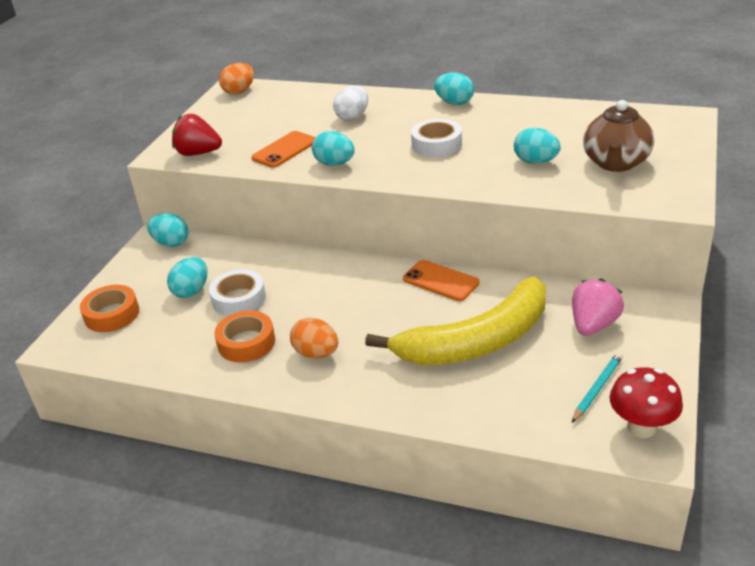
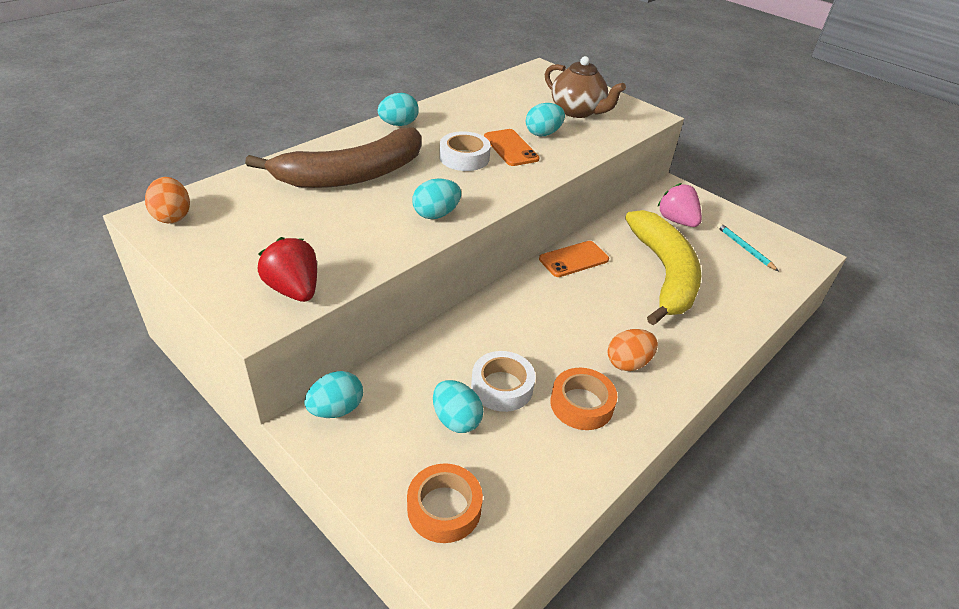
camera: 70 degrees left, 5 degrees up
red strawberry [172,114,222,156] -> red strawberry turned 105 degrees clockwise [258,237,317,302]
orange phone [251,131,316,168] -> orange phone moved to [484,129,540,166]
white egg [333,86,368,121] -> brown banana [245,128,421,188]
red mushroom [610,367,683,438] -> none

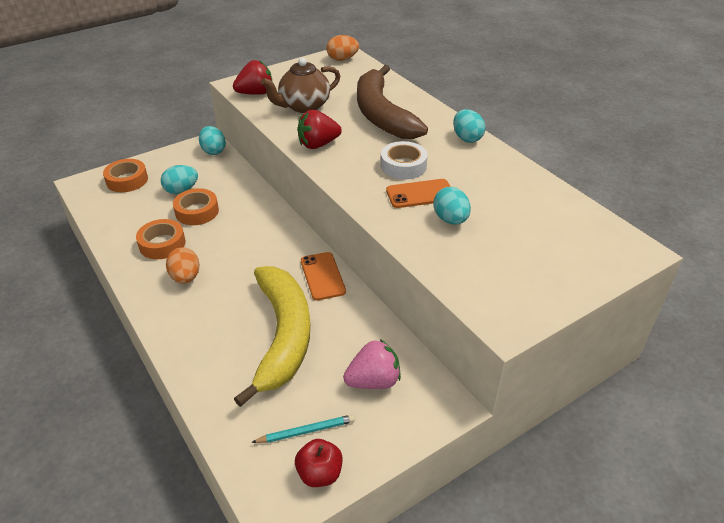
camera: 105 degrees right, 0 degrees up
turquoise egg [412,178,461,219] -> red strawberry [297,110,342,149]
white tape [471,351,536,412] -> orange tape [173,188,219,225]
brown teapot [545,56,626,118] -> brown teapot moved to [261,58,340,113]
yellow banana [625,210,701,325] -> yellow banana turned 105 degrees counterclockwise [234,266,310,407]
none -> red apple [295,439,343,487]

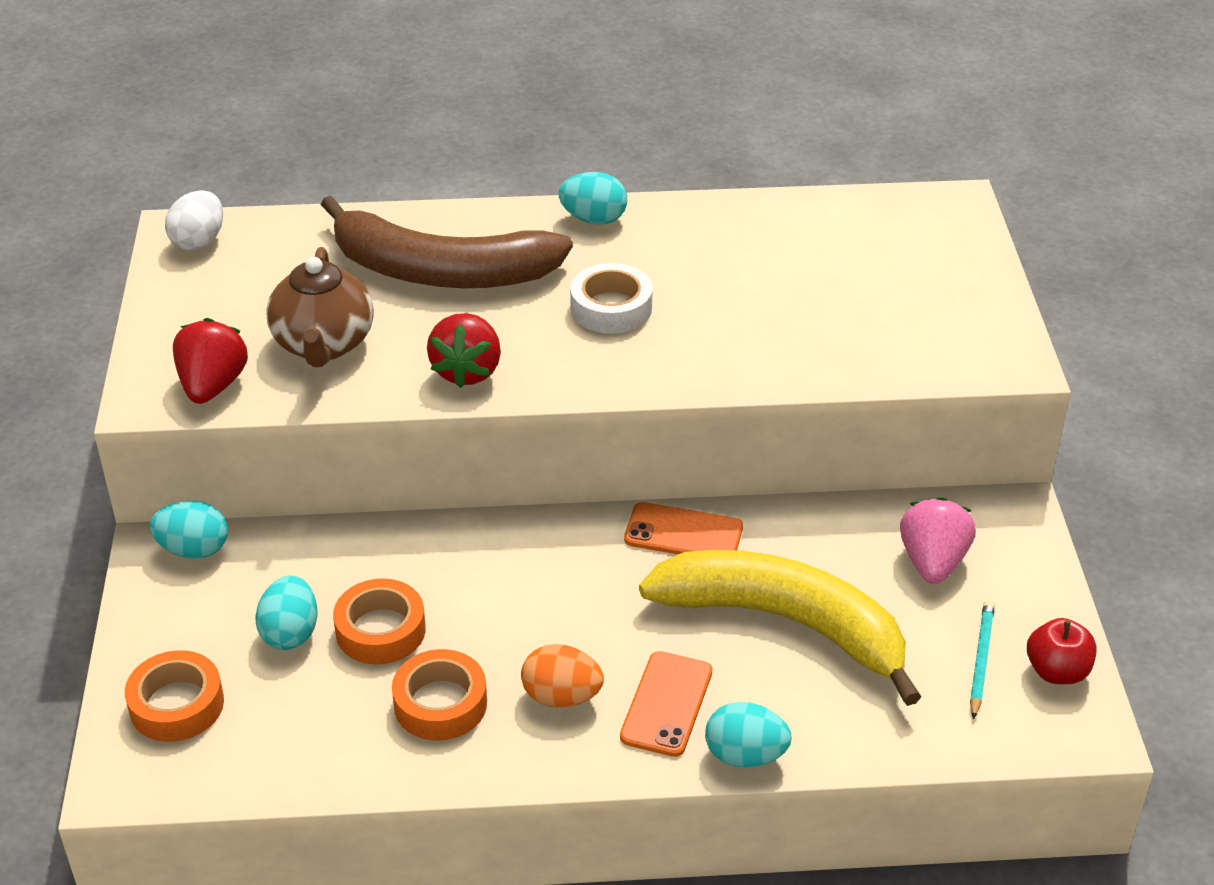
camera: 60 degrees left, 0 degrees up
orange egg [327,35,359,61] -> white egg [165,190,223,251]
orange phone [386,179,451,208] -> orange phone moved to [620,651,712,757]
turquoise egg [433,187,471,224] -> turquoise egg moved to [705,702,792,768]

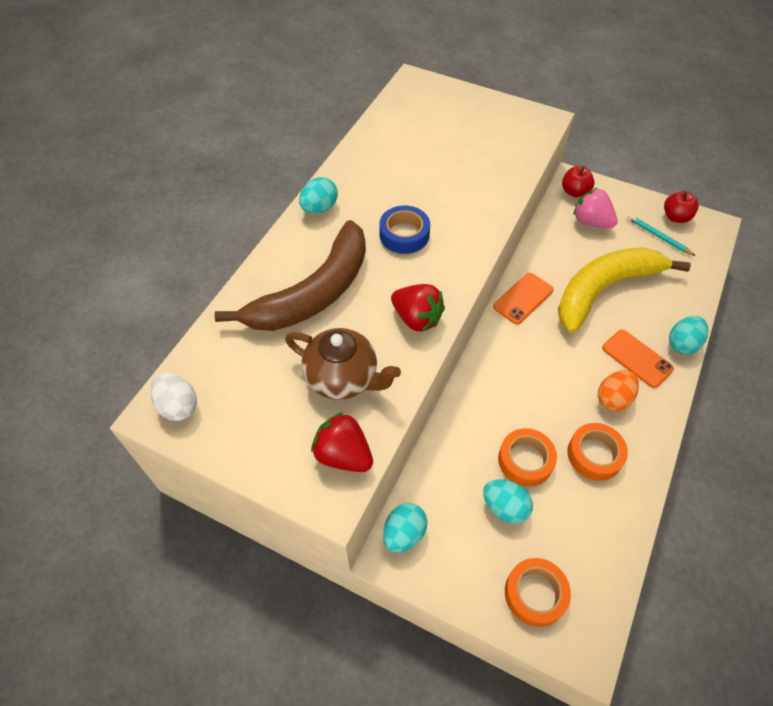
camera: 60 degrees left, 15 degrees up
white tape [570,263,653,334] -> blue tape [379,206,430,254]
none -> red apple [562,166,594,197]

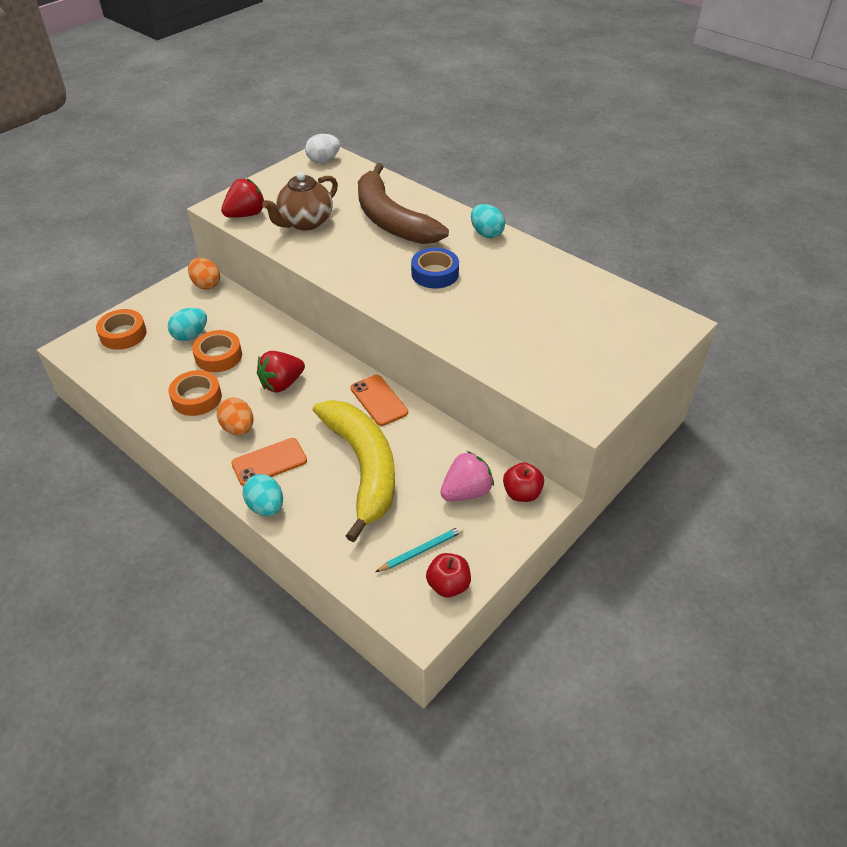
camera: 105 degrees right, 10 degrees down
turquoise egg [383,503,427,553] -> orange egg [188,258,220,290]
red strawberry [391,284,445,332] -> red strawberry moved to [257,351,305,393]

